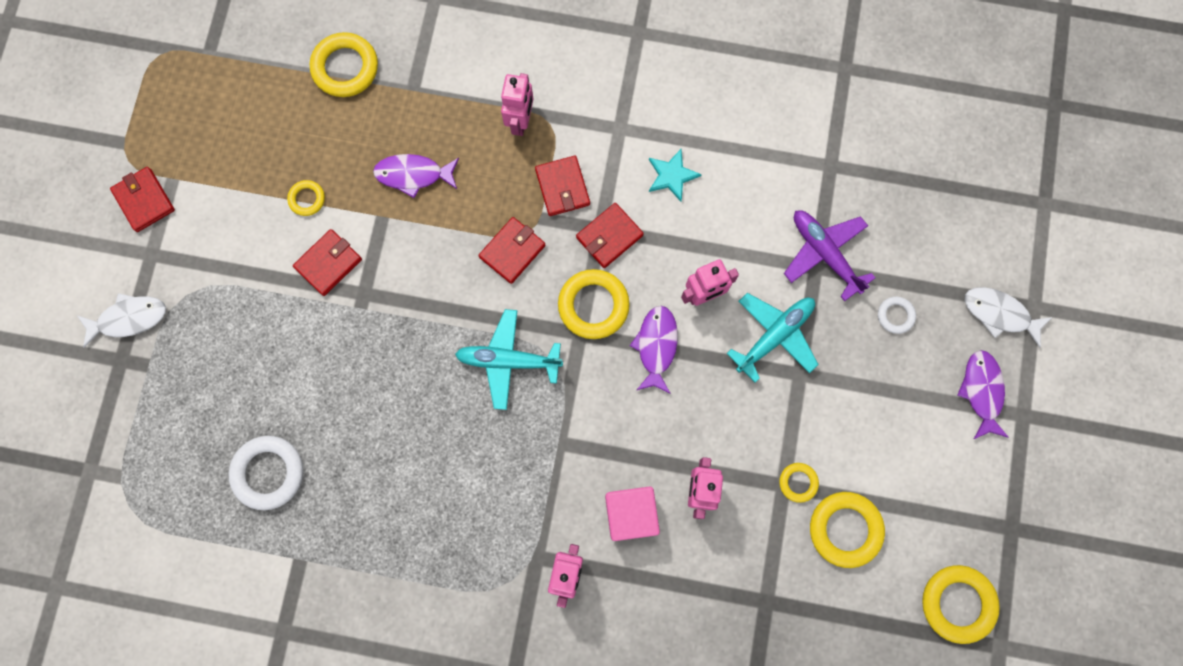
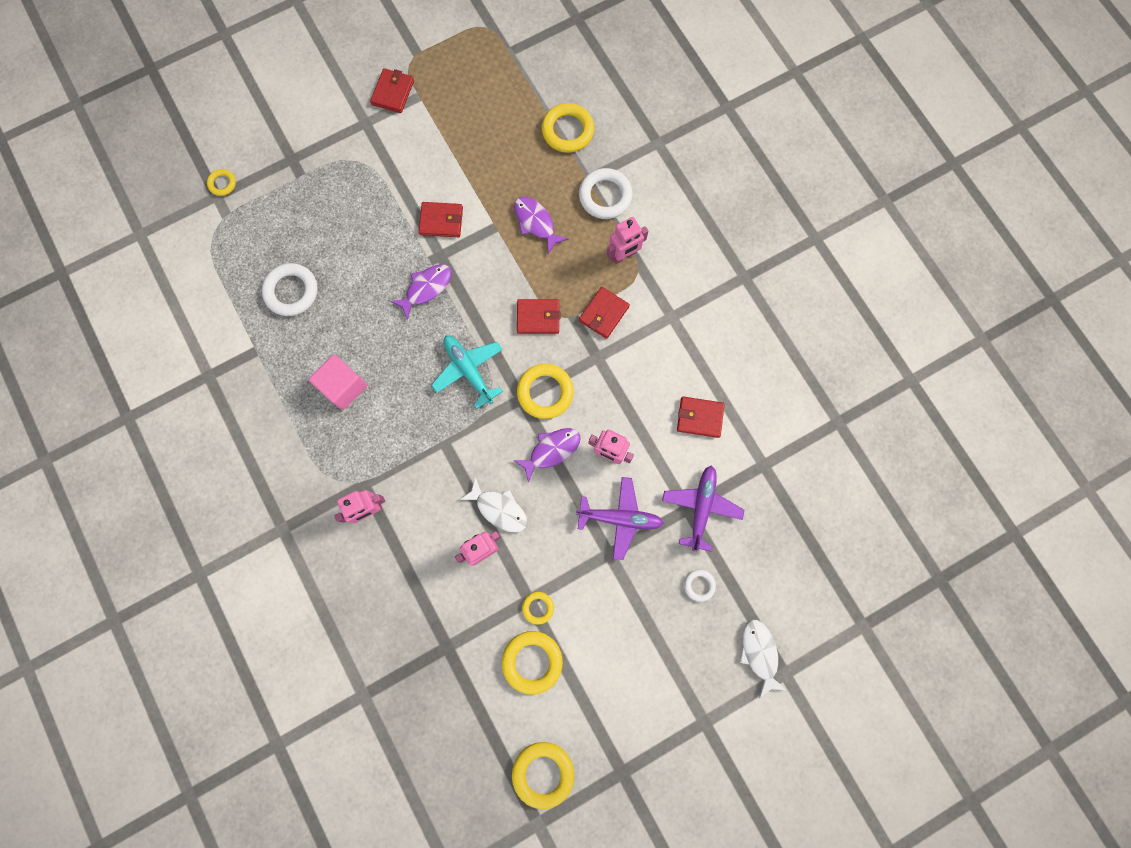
camera: 50 degrees right, 0 degrees up
white fish [78,293,166,348] -> white fish moved to [460,478,527,532]
yellow ring [287,180,325,216] -> yellow ring moved to [207,169,236,196]
red wallet [576,203,644,268] -> red wallet moved to [677,397,725,438]
pink cube [605,486,660,541] -> pink cube moved to [309,355,367,410]
turquoise star [649,149,702,202] -> none
turquoise plane [727,293,819,383] -> purple plane [576,477,664,560]
purple fish [957,350,1009,439] -> purple fish moved to [390,264,452,320]
none -> white ring [579,168,633,219]

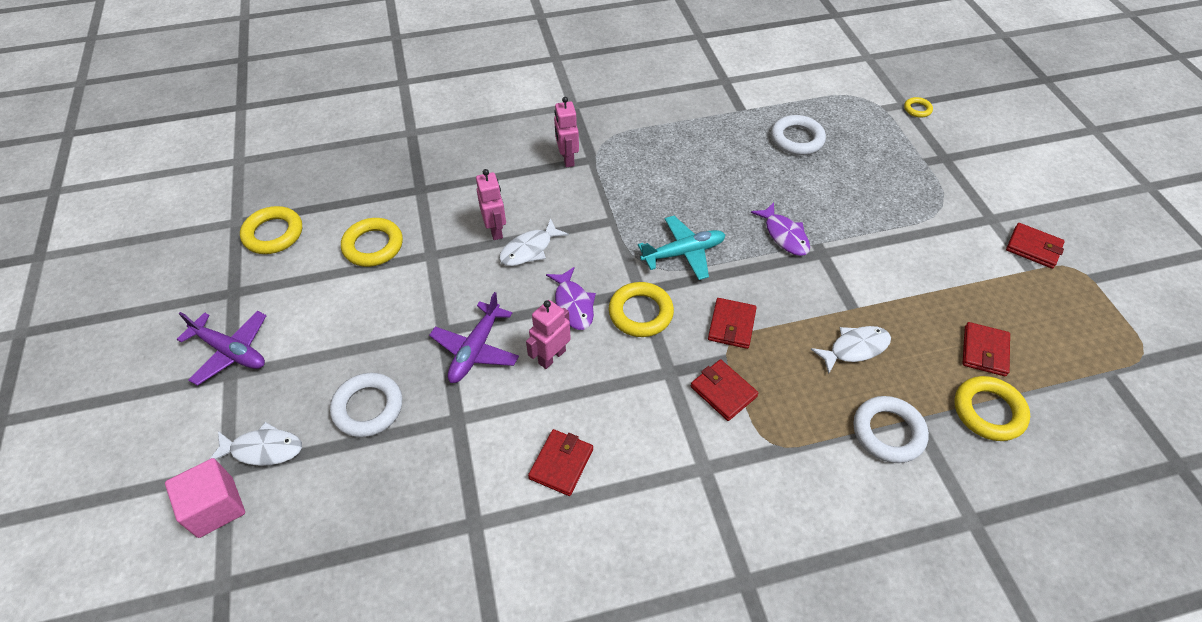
camera: 105 degrees right, 25 degrees down
pink cube [309,355,367,410] -> pink cube moved to [165,458,245,538]
red wallet [419,202,463,237] -> red wallet moved to [962,322,1010,376]
purple fish [514,196,569,254] -> white fish [811,326,891,375]
yellow ring [522,592,554,625] -> none
pink robot [606,217,648,264] -> none
purple plane [662,465,744,552] -> purple plane moved to [177,311,266,386]
white ring [684,569,716,602] -> white ring [330,373,402,437], size x1.87

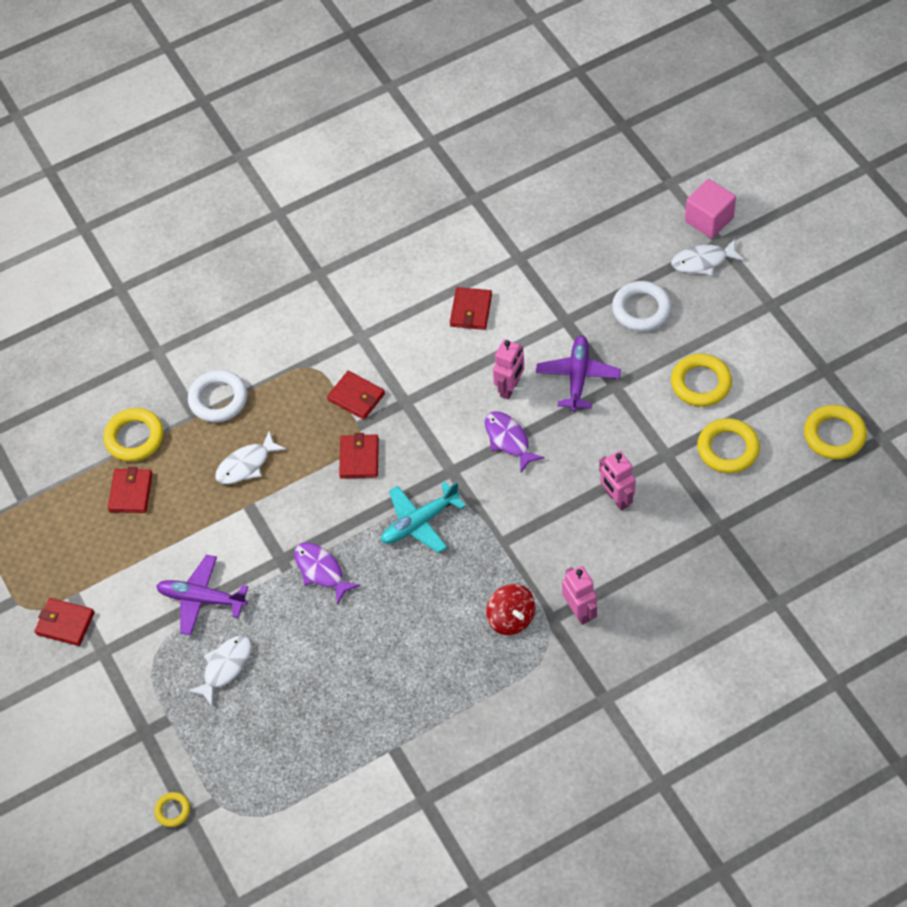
camera: 170 degrees right, 5 degrees up
purple plane [177,311,266,386] -> purple plane moved to [156,555,248,635]
white fish [499,218,569,266] -> white fish moved to [187,635,252,706]
yellow ring [609,282,674,337] -> yellow ring moved to [671,353,732,407]
white ring [771,115,826,155] -> none
none -> red spinning top [486,584,536,635]

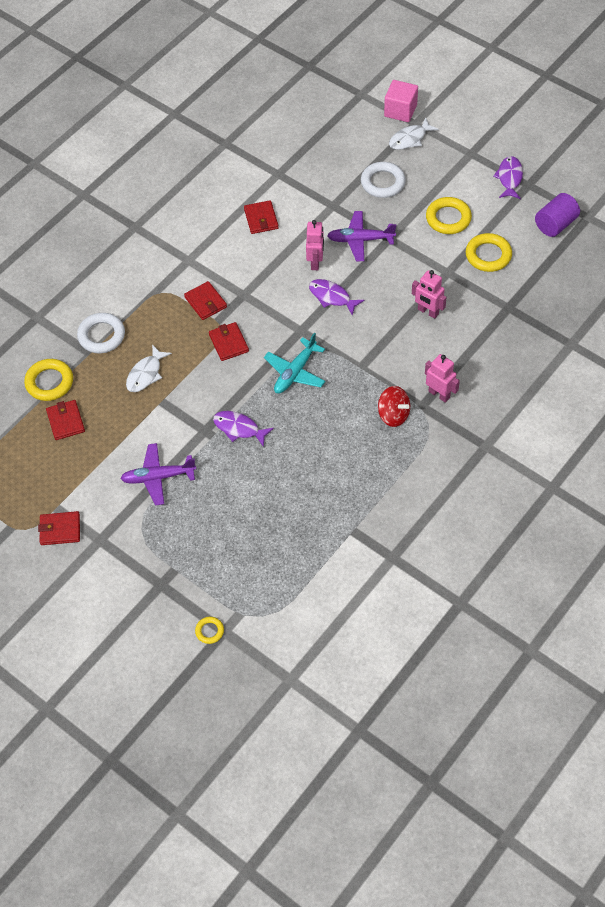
camera: 25 degrees left, 0 degrees up
white fish [187,635,252,706] -> none
red wallet [327,371,385,420] -> red wallet turned 45 degrees clockwise [184,281,227,320]
purple plane [536,335,621,412] -> purple plane turned 75 degrees counterclockwise [327,211,396,261]
yellow ring [804,405,867,460] -> purple cylinder [535,193,580,237]
none -> purple fish [493,156,523,199]

